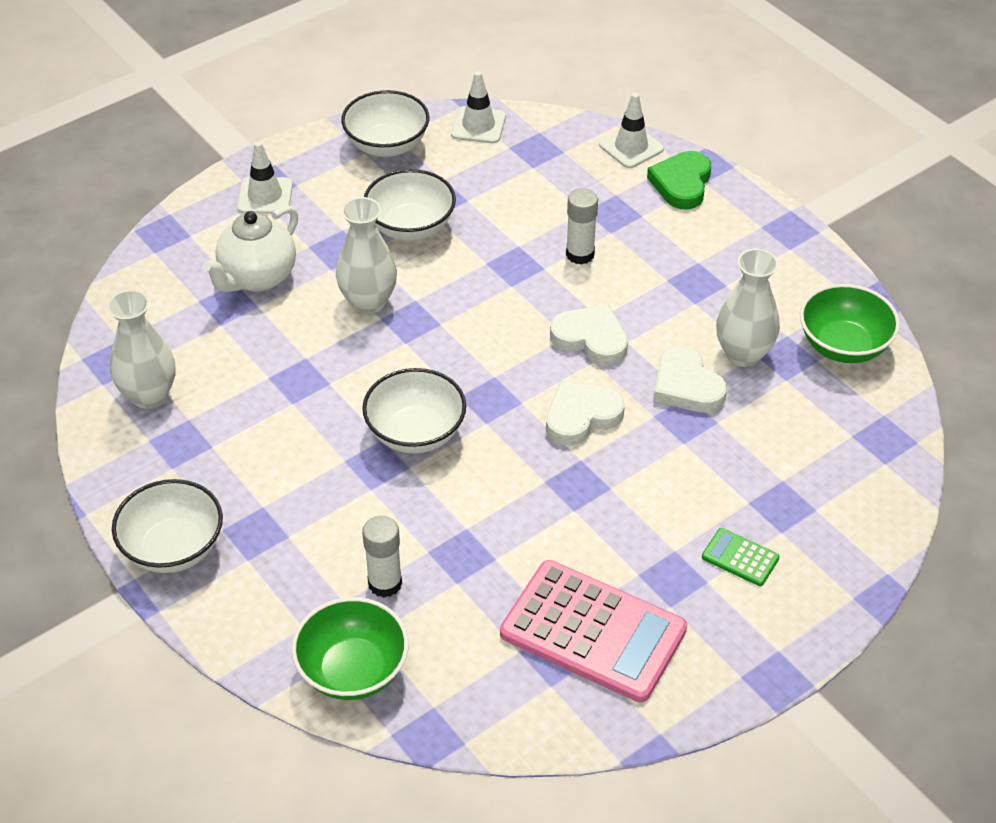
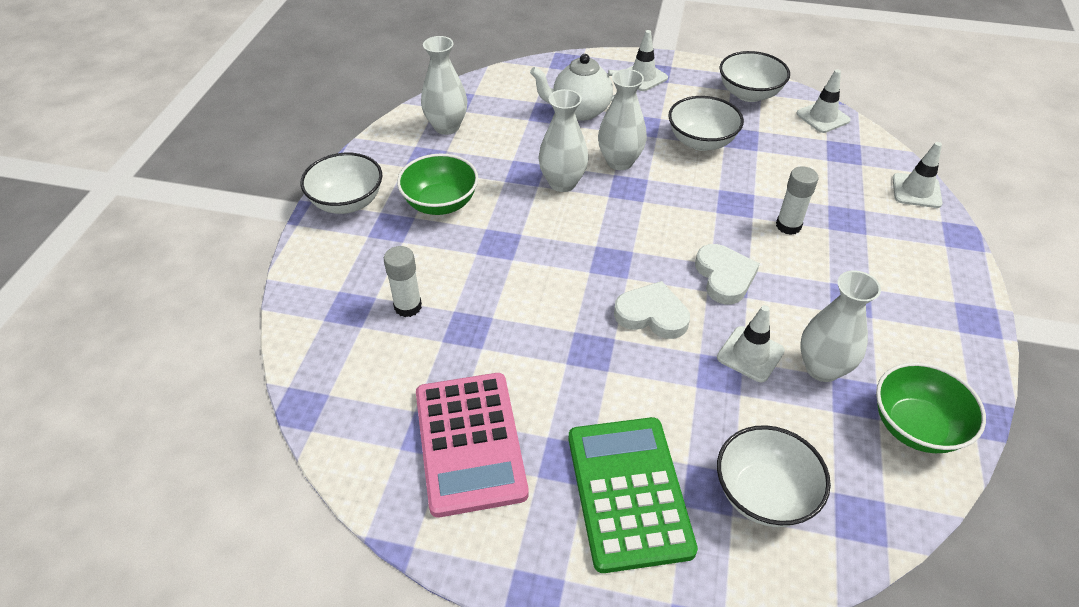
camera: 50 degrees right, 0 degrees up
green bowl [292,597,409,700] -> green bowl moved to [397,154,478,215]
white bowl [362,368,466,454] -> white bowl moved to [717,425,831,527]
green heart [647,151,711,210] -> none
white heart [654,346,727,413] -> white traffic cone [717,305,785,382]
green calculator [702,528,780,586] -> green calculator [568,417,698,573], size x2.33
none -> white vase [539,89,588,192]

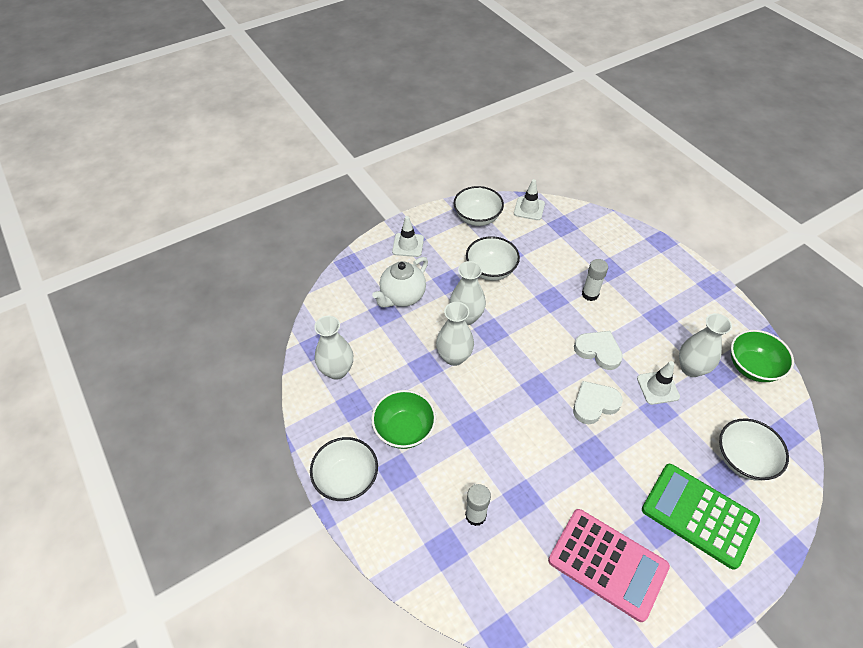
camera: 45 degrees left, 5 degrees up
white traffic cone [892,142,943,208] -> none

